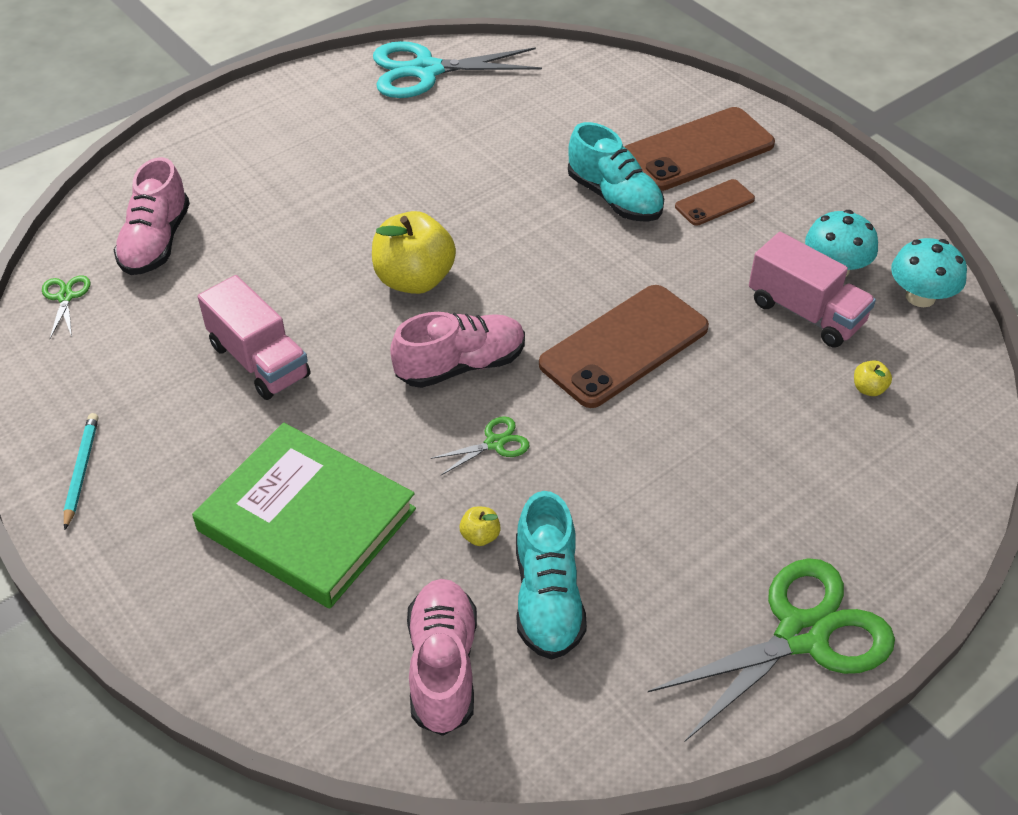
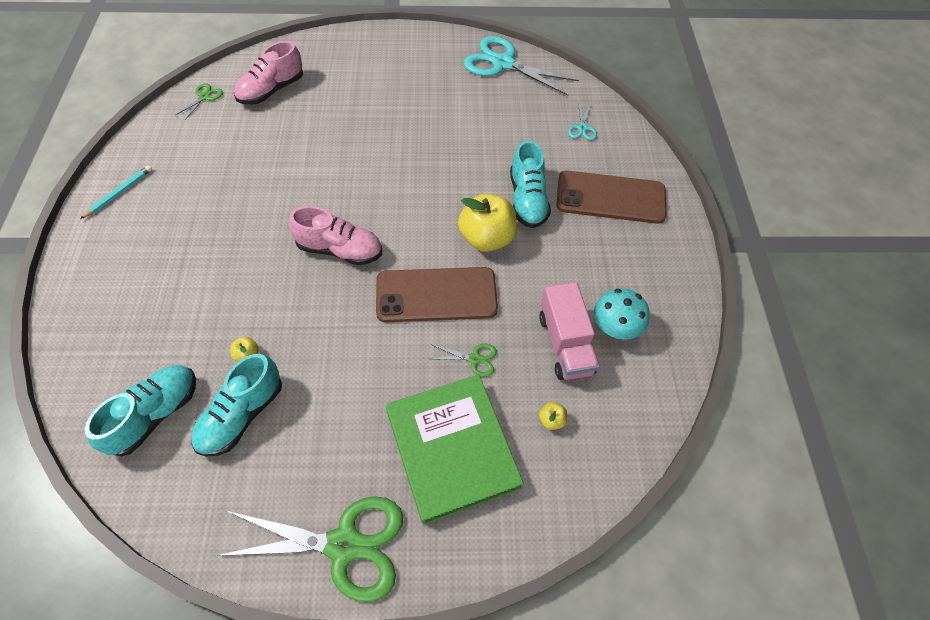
camera: 35 degrees right, 10 degrees up
green book [192,423,416,609] -> green book moved to [386,374,524,525]
pink truck [198,275,310,400] -> none
yellow apple [372,211,456,294] -> yellow apple moved to [458,194,517,252]
pink shoe [407,579,477,736] -> turquoise shoe [85,365,196,456]
green scissors [430,416,529,475] -> green scissors moved to [430,343,497,377]
brown phone [675,179,755,226] -> none
turquoise mushroom [891,238,967,307] -> none
none -> turquoise scissors [568,103,597,140]

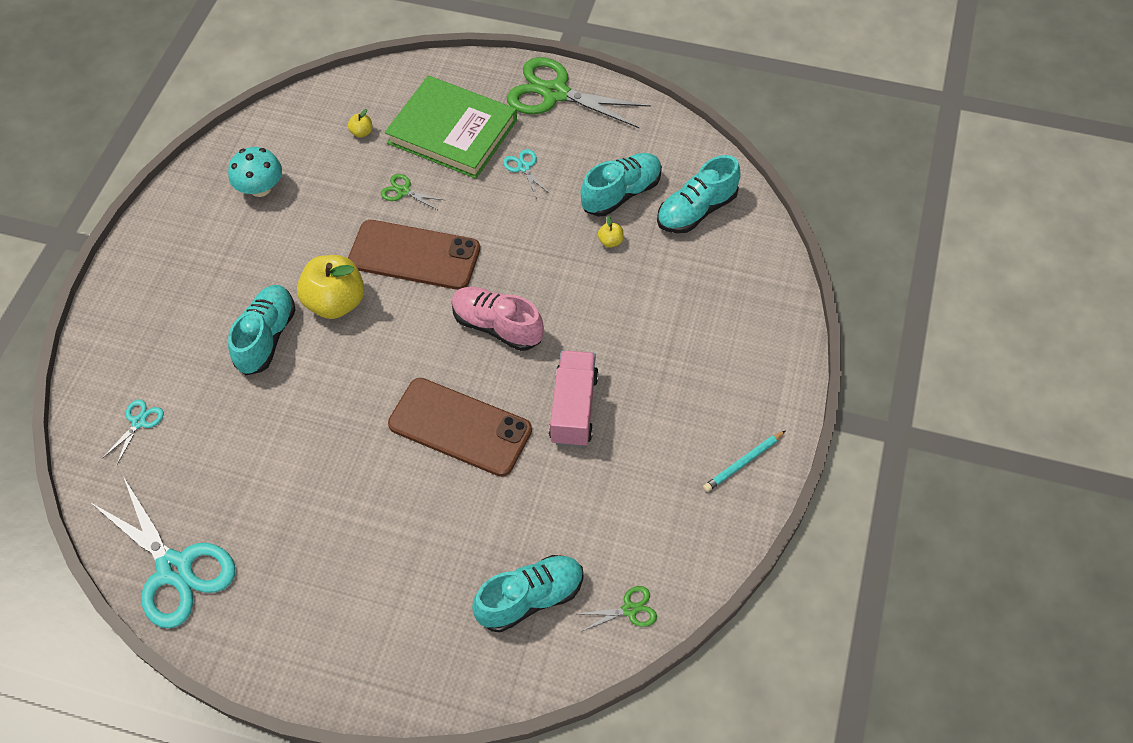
camera: 160 degrees left, 0 degrees up
green scissors [176,83,223,120] -> green scissors turned 150 degrees counterclockwise [578,586,657,631]
pink shoe [234,41,303,105] -> turquoise shoe [472,555,584,633]
green book [386,374,524,525] -> green book turned 60 degrees counterclockwise [385,76,517,179]
pink truck [539,282,600,380] -> pink truck moved to [549,350,599,447]
brown phone [556,171,667,224] -> brown phone moved to [388,378,532,477]
none -> turquoise scissors [503,149,550,199]

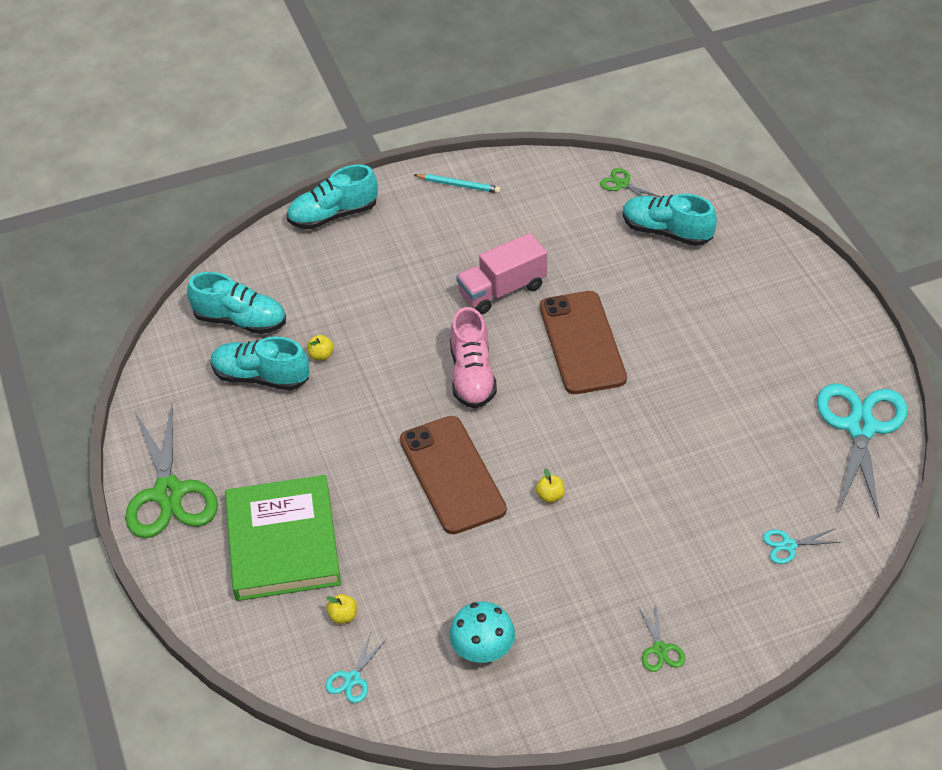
camera: 125 degrees left, 10 degrees down
turquoise shoe [228,285,296,375] -> turquoise shoe moved to [287,164,378,229]
yellow apple [297,255,364,319] -> yellow apple [536,468,565,503], size x0.41
green scissors [381,174,444,210] -> green scissors moved to [638,606,685,672]
turquoise scissors [503,149,550,199] -> turquoise scissors moved to [325,633,387,703]

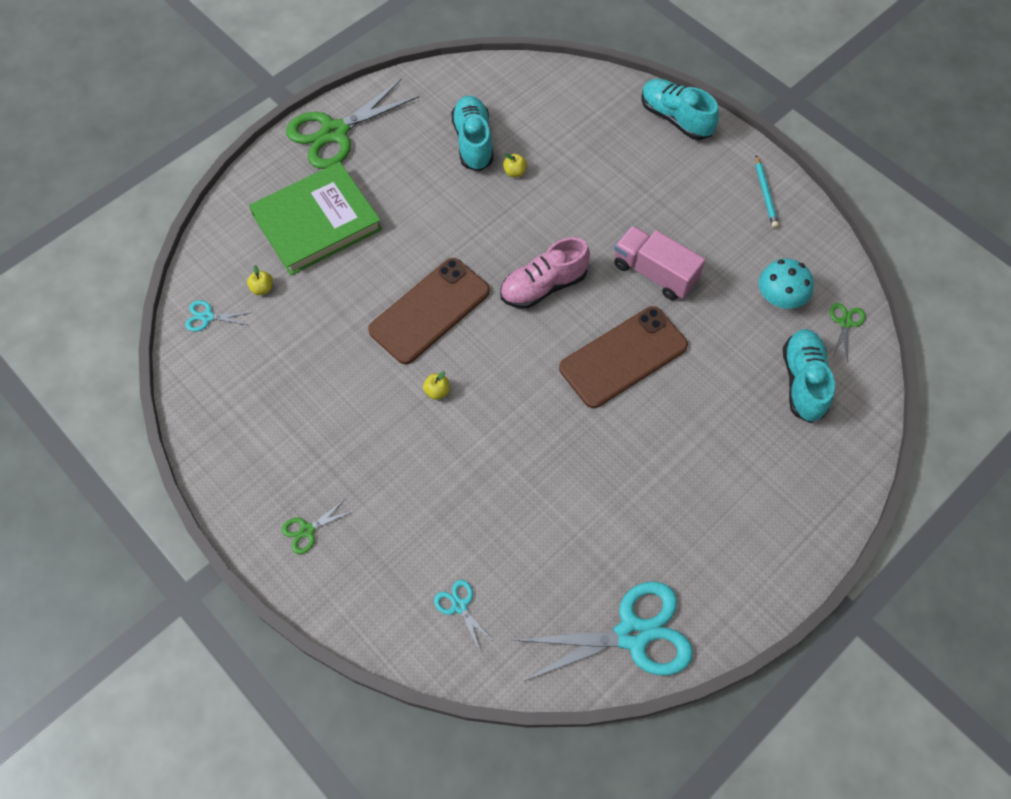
camera: 65 degrees right, 15 degrees up
turquoise shoe [187,272,286,334] -> none
turquoise mushroom [449,601,515,663] -> turquoise mushroom moved to [759,259,814,309]

